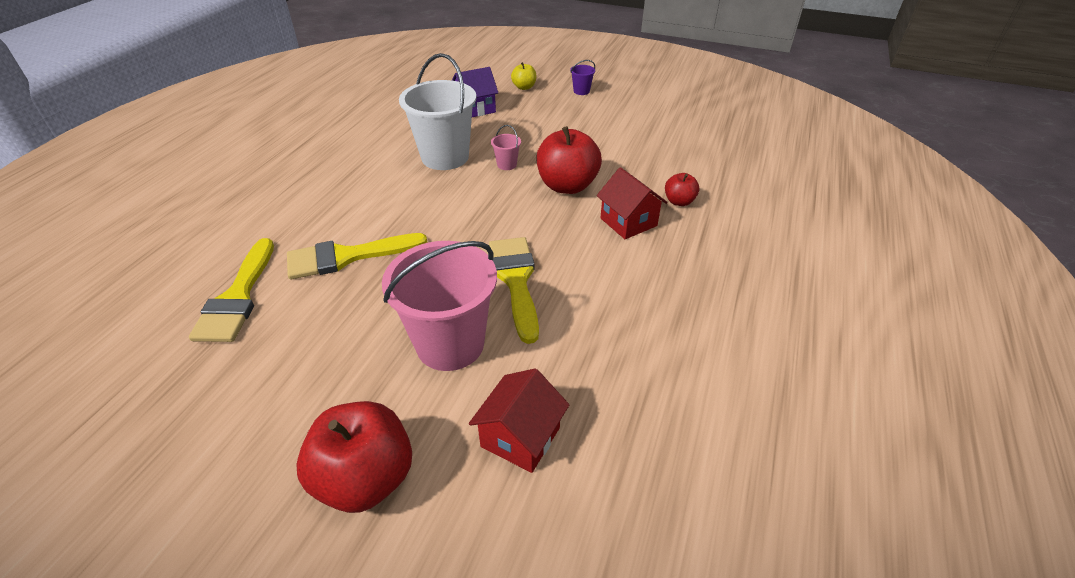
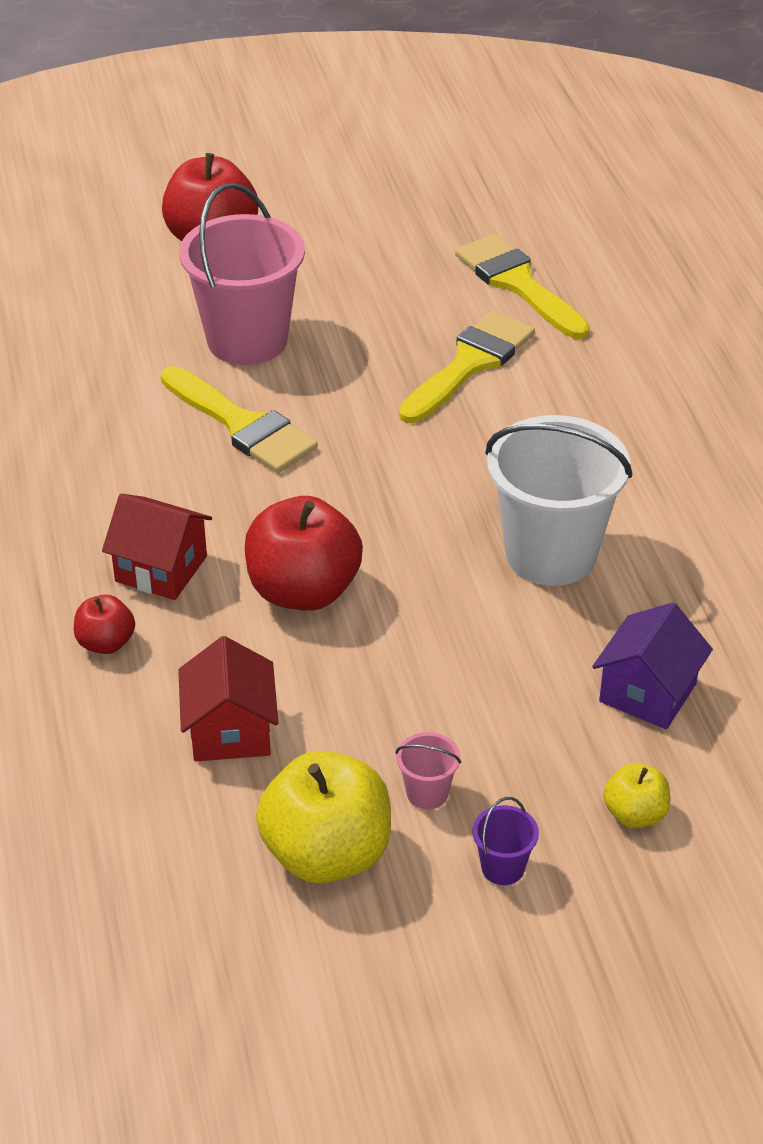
camera: 145 degrees right, 0 degrees up
red house [469,368,569,473] -> red house moved to [178,636,278,761]
pink bucket [491,125,521,170] -> pink bucket moved to [396,732,461,809]
none -> yellow apple [256,751,391,884]

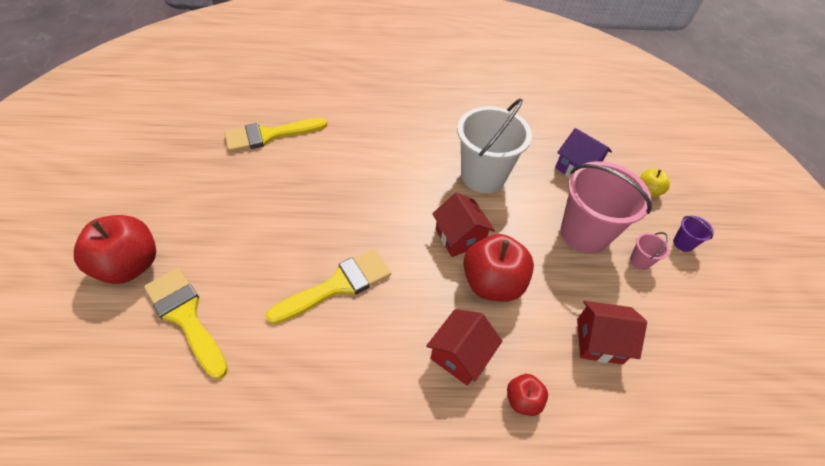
camera: 80 degrees left, 10 degrees up
pink bucket [179,183,305,365] -> pink bucket moved to [561,161,652,254]
yellow apple [256,751,391,884] -> none
yellow brush [399,310,535,423] -> yellow brush moved to [144,268,228,379]
none -> red house [432,192,495,257]

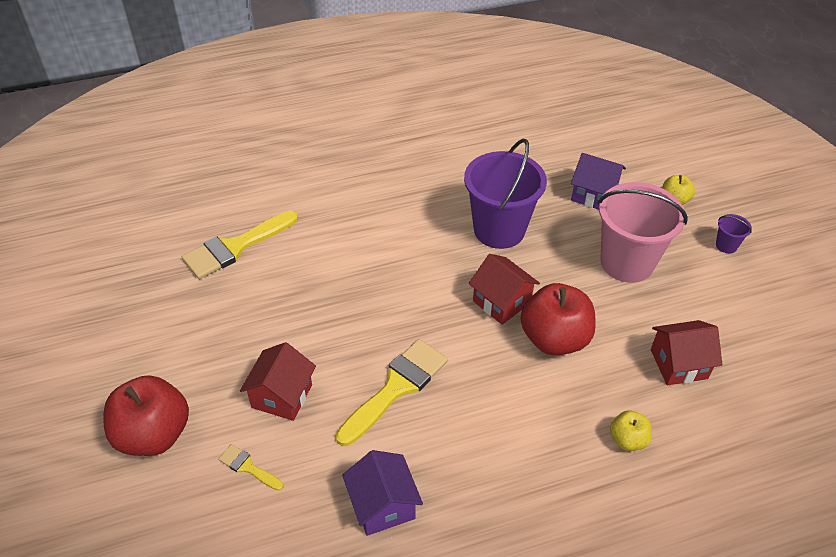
camera: 15 degrees left, 5 degrees down
yellow brush [144,268,228,379] -> yellow brush [218,444,283,491], size x0.48
red house [426,309,502,386] -> red house moved to [240,342,316,421]
white bucket [457,99,532,193] -> purple bucket [464,139,547,249]
red apple [507,374,548,416] -> yellow apple [610,410,652,451]
pink bucket [630,232,669,270] -> none
none -> purple house [342,450,423,536]

